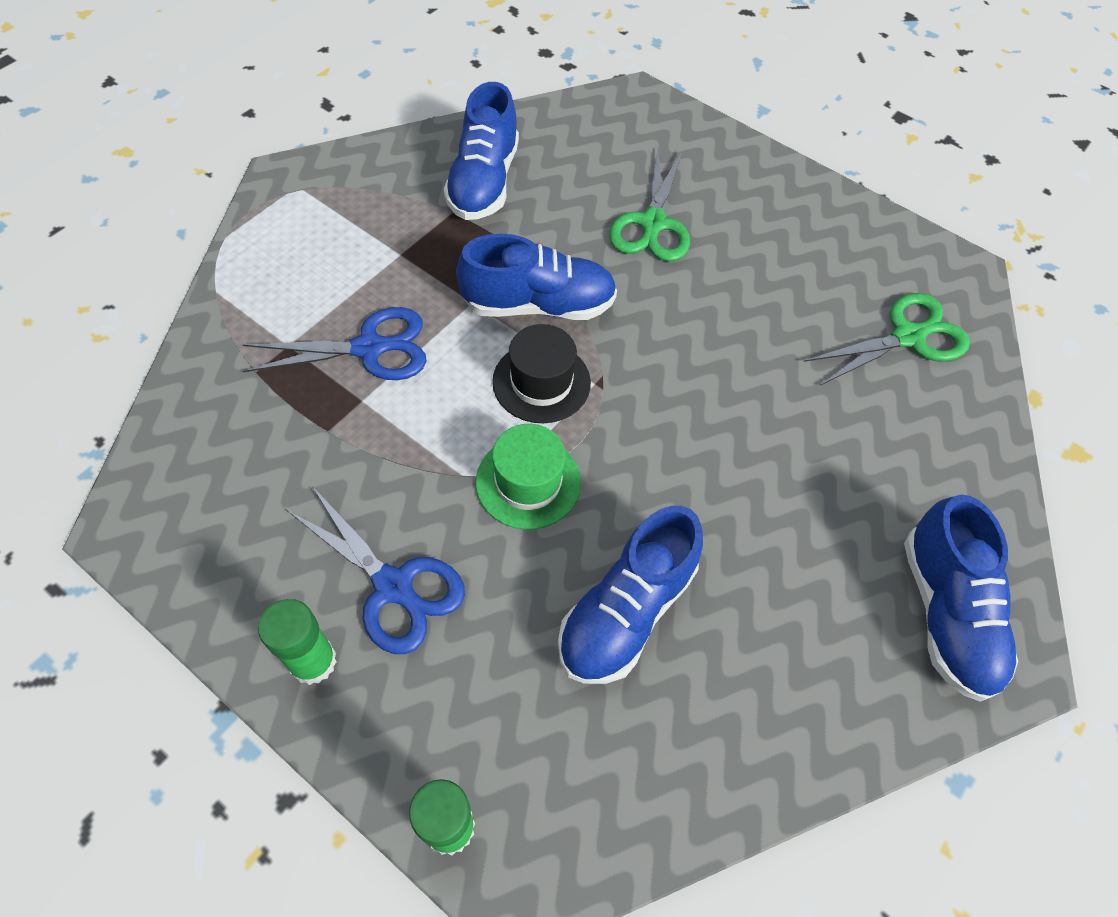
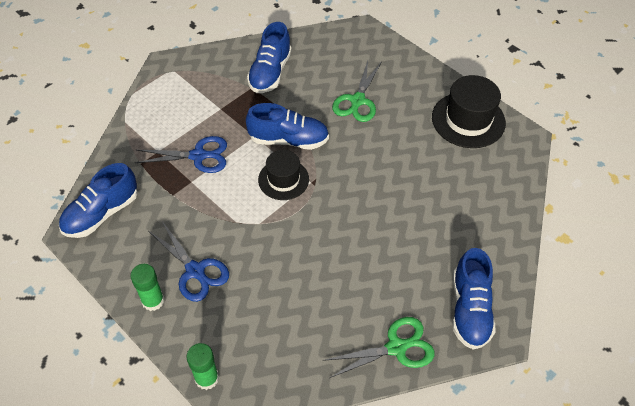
camera: 10 degrees right, 5 degrees down
green hat [476,424,581,530] -> none
blue shoe [558,506,703,684] -> blue shoe moved to [59,163,138,238]
green scissors [804,293,970,386] -> green scissors moved to [323,317,435,378]
none -> black hat [432,75,506,148]

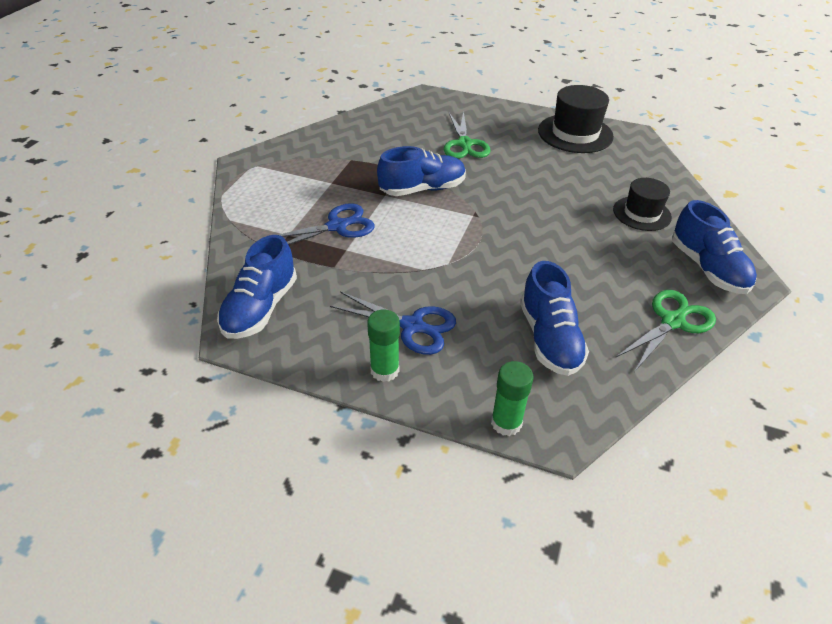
camera: 25 degrees left, 10 degrees down
blue shoe [247,22,292,93] -> blue shoe moved to [520,261,589,376]
black hat [258,150,309,200] -> black hat moved to [613,178,672,231]

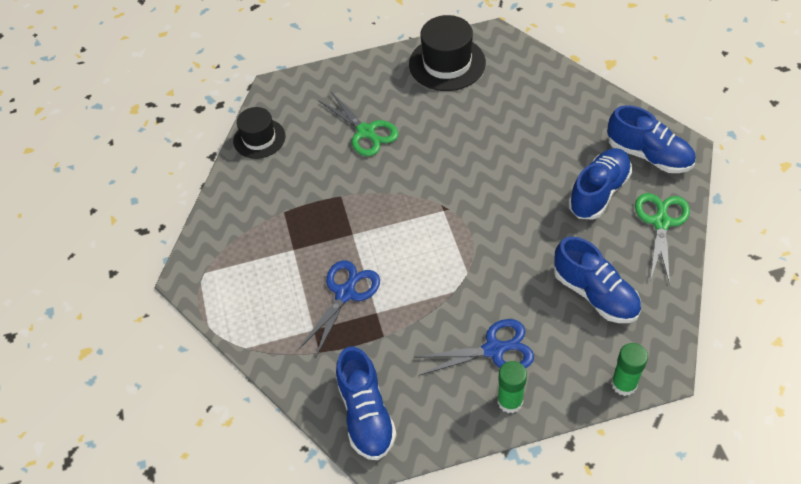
camera: 30 degrees left, 10 degrees up
blue shoe [377,146,466,196] -> blue shoe moved to [568,148,632,220]
black hat [613,178,672,231] -> black hat moved to [233,107,285,159]

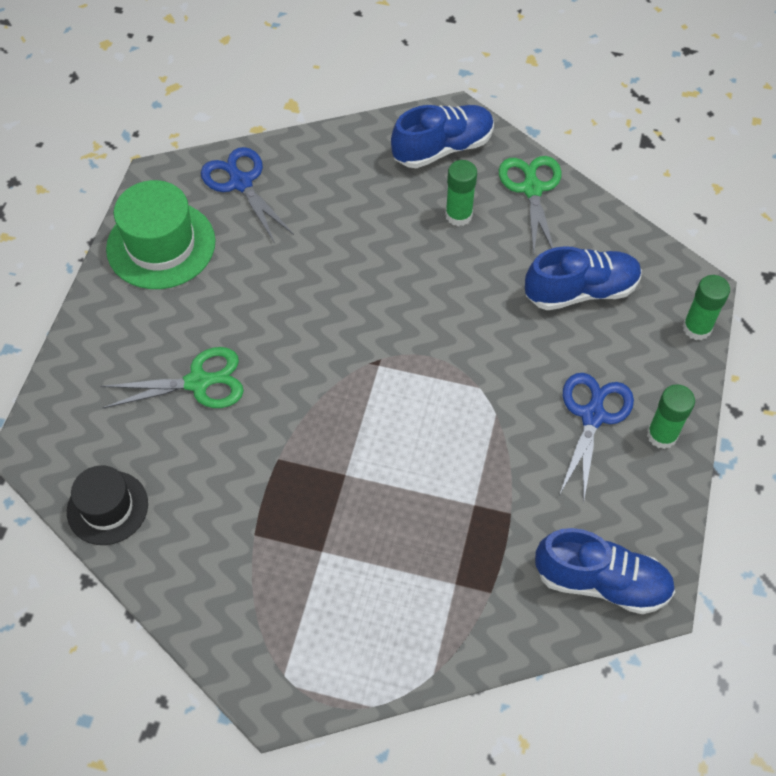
camera: 65 degrees left, 5 degrees up
blue scissors [298,260,380,358] -> blue scissors moved to [201,147,294,243]
black hat [409,15,486,91] -> green hat [106,180,215,289]
blue shoe [568,148,632,220] -> green glue stick [445,160,477,226]
green scissors [635,193,690,285] -> green scissors turned 45 degrees clockwise [499,156,562,256]

